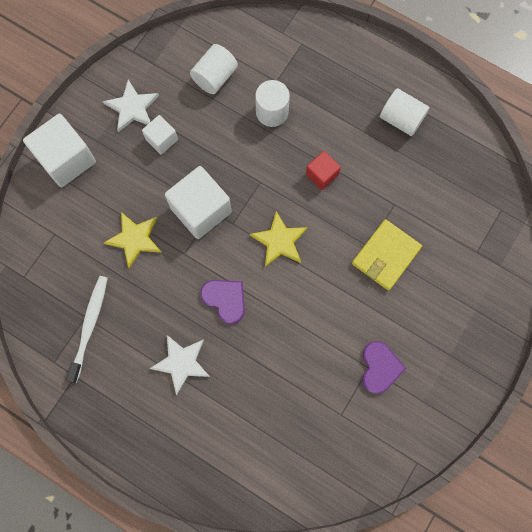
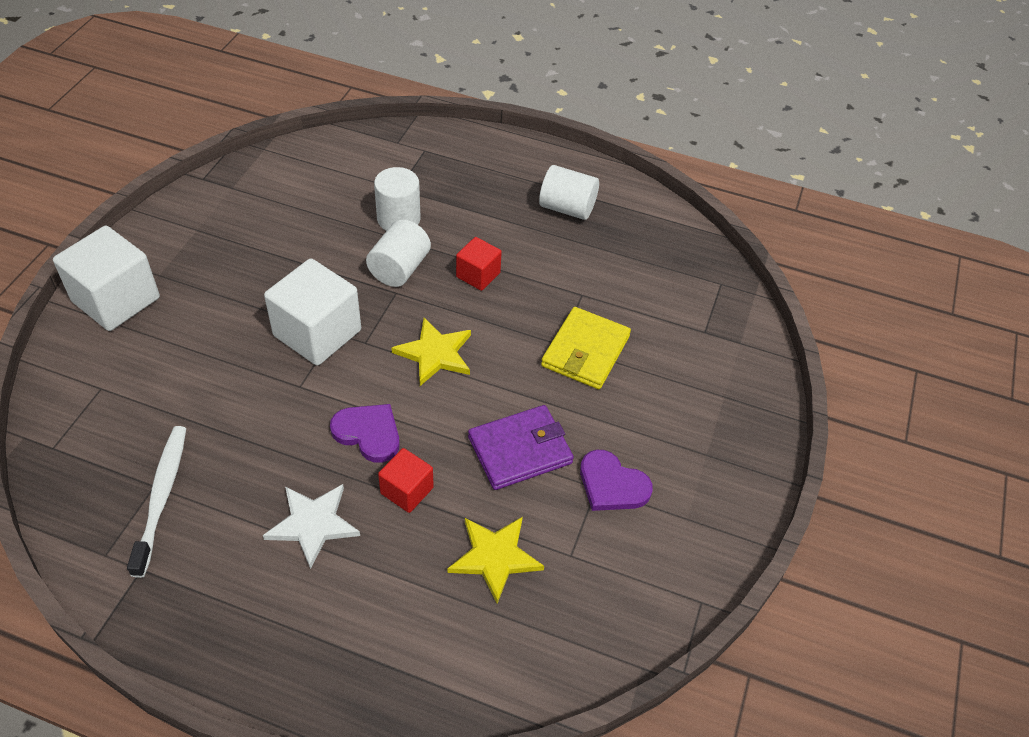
camera: 15 degrees left, 25 degrees down
white star [103,80,159,132] -> none
yellow star [104,212,162,268] -> yellow star moved to [447,517,544,603]
white cube [142,115,178,155] -> none
white cylinder [190,44,238,94] -> white cylinder moved to [366,219,431,287]
purple heart [362,341,406,394] -> purple heart turned 135 degrees clockwise [580,450,653,511]
none -> red cube [378,448,434,513]
none -> purple wallet [468,405,574,490]

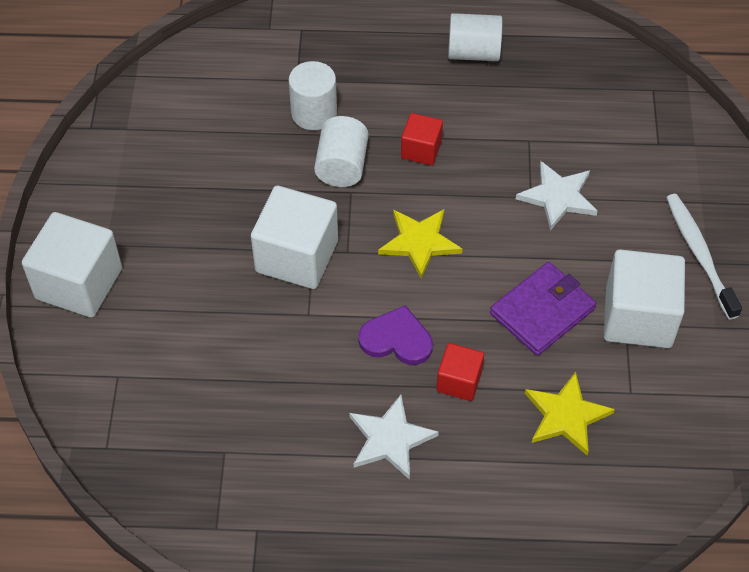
camera: 15 degrees left, 5 degrees up
white toothbrush [127,426,186,578] -> white toothbrush moved to [666,194,742,319]
yellow wallet [541,307,631,389] -> white star [516,161,597,231]
purple heart [580,450,653,511] -> white cube [604,249,685,348]

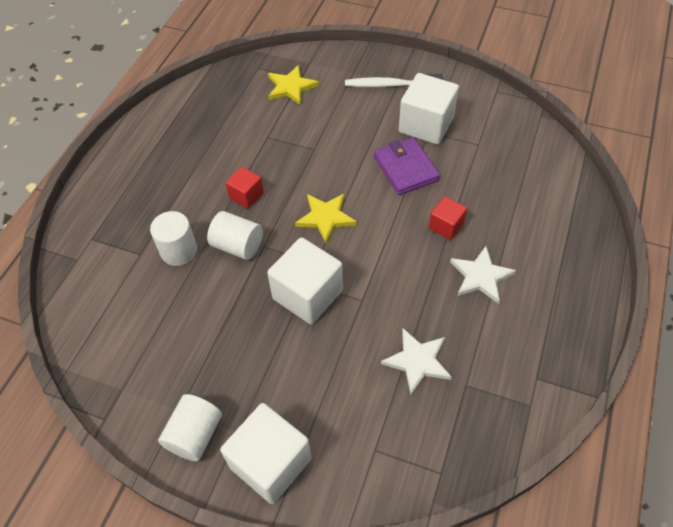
camera: 70 degrees left, 0 degrees up
purple heart [358,305,433,365] -> none
white cylinder [448,13,502,61] -> white cylinder moved to [158,394,222,461]
white star [516,161,597,231] -> white star moved to [381,328,452,395]
yellow star [525,372,615,456] -> yellow star moved to [268,65,319,105]

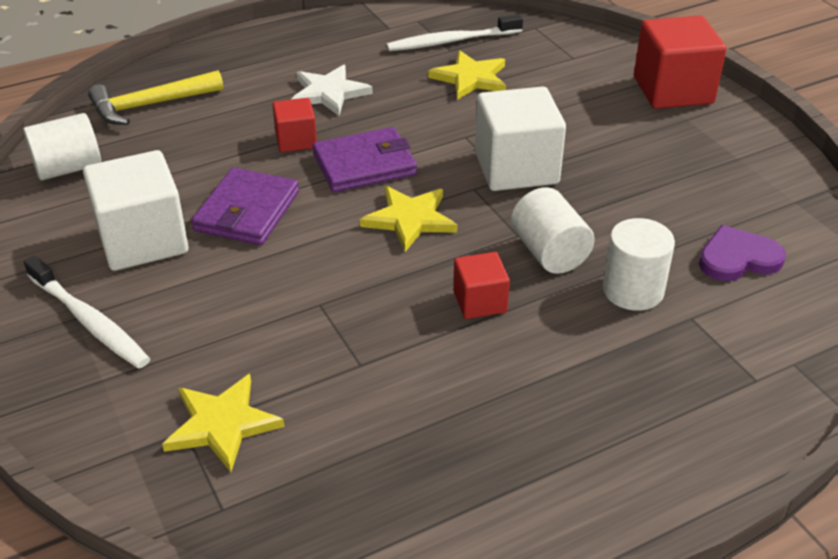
camera: 140 degrees left, 15 degrees down
white cylinder [158,394,222,461] -> white cylinder moved to [23,113,101,180]
white cube [220,403,312,504] -> red cube [634,16,726,109]
white star [381,328,452,395] -> yellow star [428,50,506,100]
none -> yellow hammer [88,70,224,125]
none -> purple wallet [313,127,417,192]
none -> white toothbrush [386,14,523,51]
none -> purple heart [699,225,786,281]

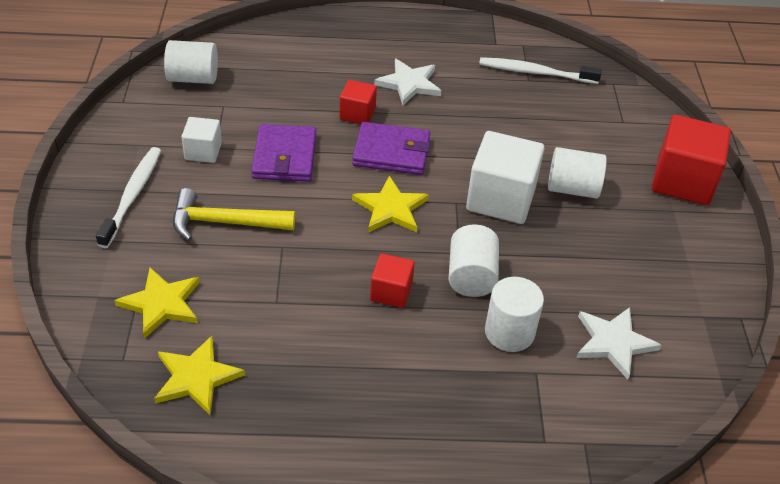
camera: 25 degrees right, 5 degrees up
white toothbrush [24,255,150,369] -> white toothbrush turned 150 degrees counterclockwise [96,147,161,248]
white cube [83,150,189,271] -> white cube [181,117,222,163], size x0.54
yellow hammer [88,70,224,125] -> yellow hammer moved to [173,188,295,241]
purple wallet [191,167,299,245] -> purple wallet turned 45 degrees counterclockwise [251,124,316,182]
yellow star [428,50,506,100] -> yellow star moved to [154,336,245,415]
purple heart [699,225,786,281] -> white star [576,307,662,380]
none -> white cylinder [548,147,607,199]

